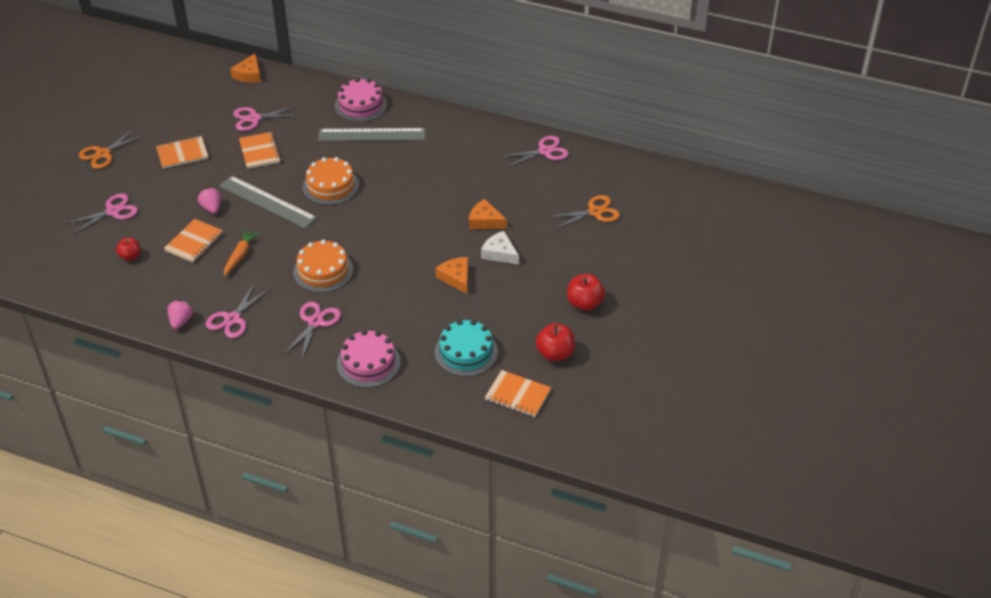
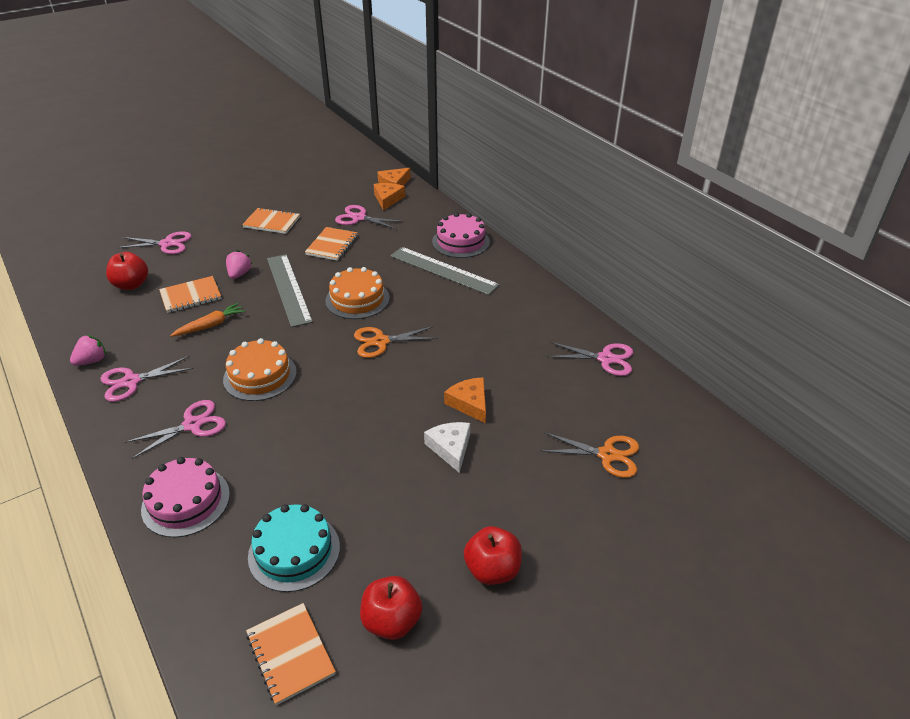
camera: 35 degrees right, 5 degrees down
orange scissors [79,129,144,169] -> orange scissors moved to [354,326,438,358]
red apple [116,238,141,261] -> red apple [106,252,148,290], size x1.54
orange cheese [435,257,468,294] -> orange cheese moved to [374,183,405,211]

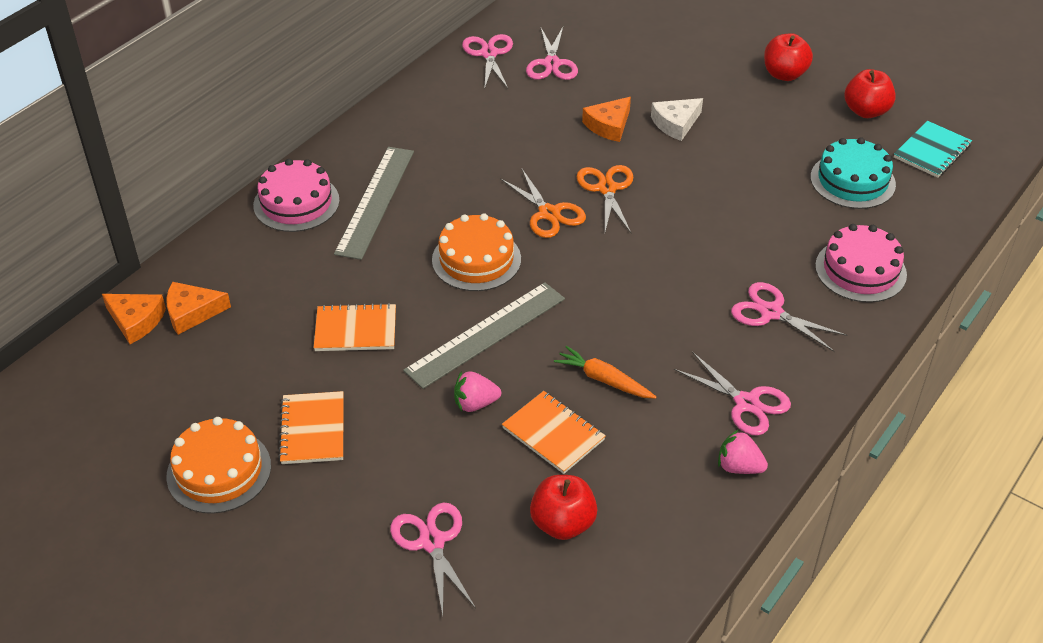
camera: 110 degrees left, 5 degrees up
orange cake [223,338,297,401] -> orange cake moved to [166,417,271,514]
orange notebook [246,603,336,705] -> turquoise notebook [894,121,972,178]
pink scissors [335,205,404,229] -> pink scissors moved to [526,27,578,80]
orange scissors [540,432,639,478] -> orange scissors moved to [576,165,633,233]

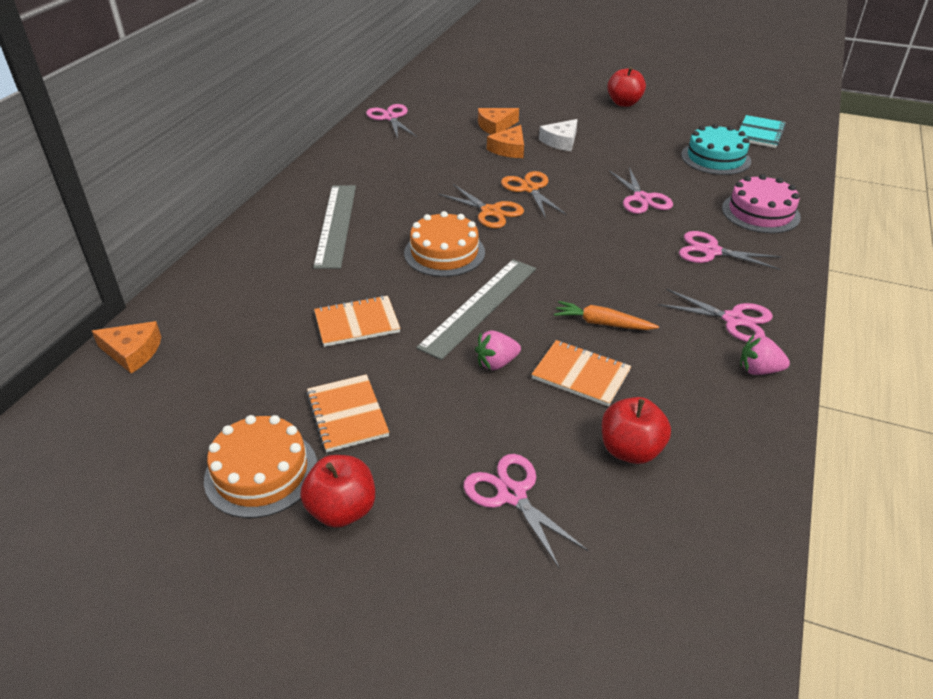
camera: 15 degrees left, 5 degrees down
orange cheese [166,282,231,335] -> orange cheese moved to [478,108,519,135]
pink cake [253,159,340,232] -> none
pink scissors [526,27,578,80] -> pink scissors moved to [609,167,673,214]
red apple [845,69,896,118] -> red apple moved to [300,455,375,528]

